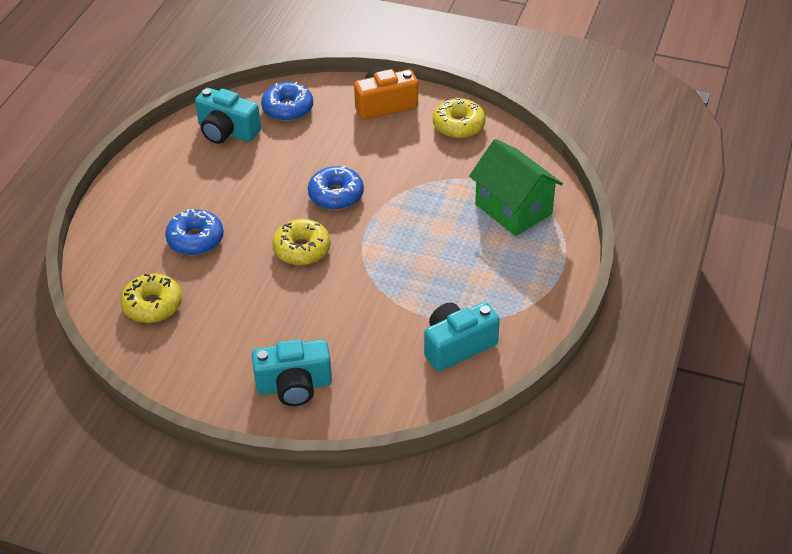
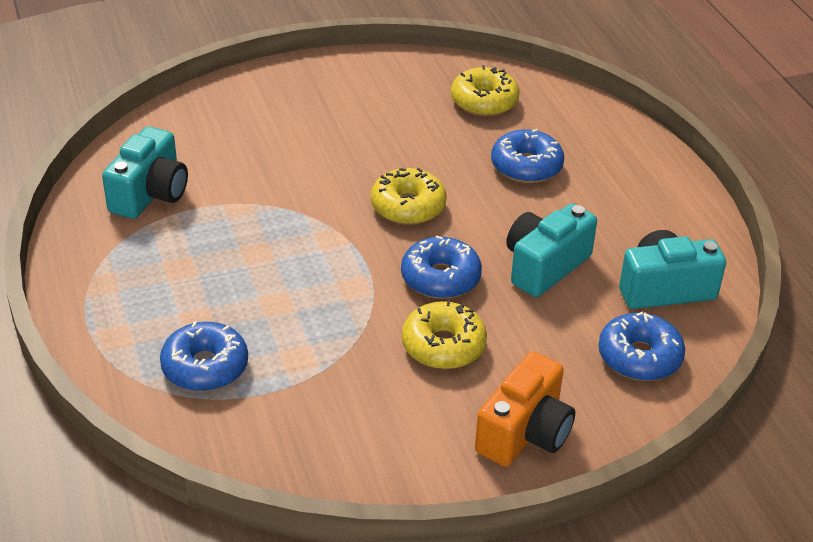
camera: 140 degrees right, 5 degrees down
turquoise camera [252,339,332,406] -> turquoise camera moved to [506,204,597,297]
yellow donut [433,98,486,139] -> yellow donut moved to [402,300,487,369]
green house [469,139,563,236] -> blue donut [160,321,248,391]

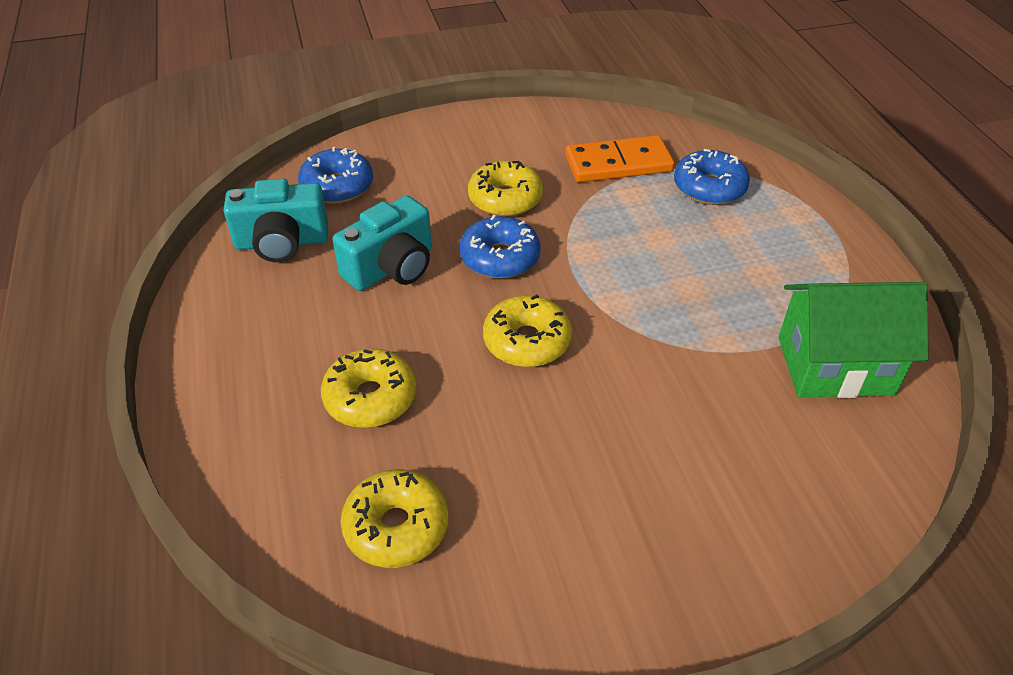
camera: 175 degrees left, 5 degrees up
turquoise camera [102,126,188,219] -> green house [778,282,929,398]
orange camera [475,352,575,467] -> none
blue donut [491,129,564,183] -> yellow donut [321,348,416,428]
none -> orange domino [565,135,675,182]

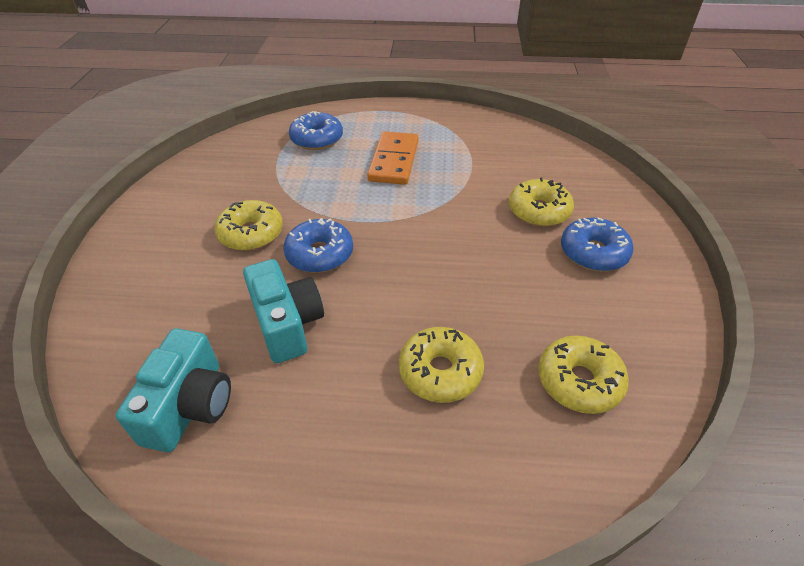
camera: 70 degrees left, 0 degrees up
blue donut [298,147,373,204] -> blue donut moved to [561,218,634,271]
yellow donut [483,295,572,367] -> yellow donut moved to [509,177,574,227]
orange domino [565,135,675,182] -> orange domino moved to [367,131,419,185]
green house [778,282,929,398] -> none

